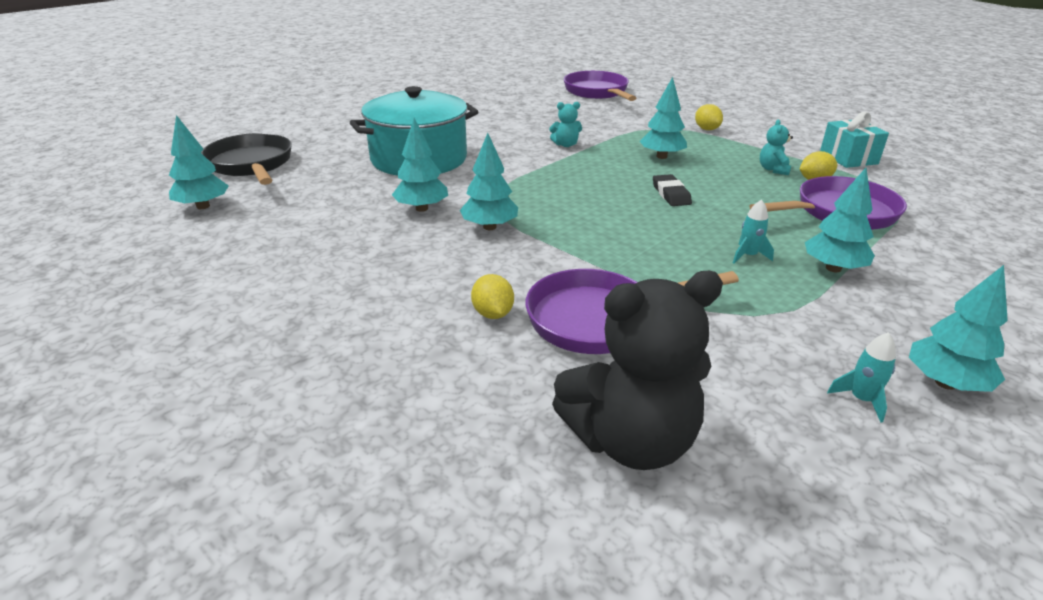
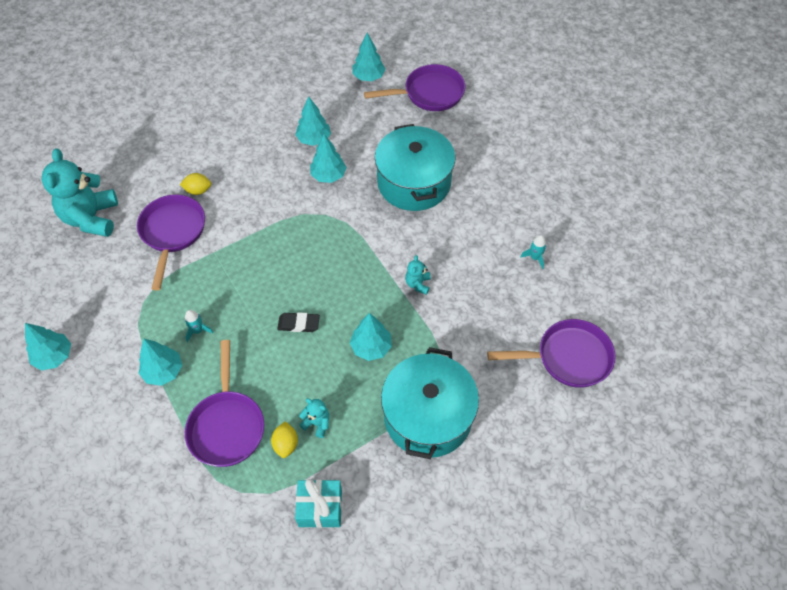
camera: 105 degrees right, 25 degrees up
black pan [201,133,292,185] -> purple pan [364,64,465,111]
turquoise tree [460,133,518,230] -> turquoise tree moved to [295,96,331,146]
black teddy bear [552,271,723,470] -> turquoise teddy bear [42,149,118,237]
yellow lemon [695,104,723,130] -> turquoise pot [381,347,479,459]
turquoise rocket [827,332,896,423] -> turquoise rocket moved to [520,235,546,269]

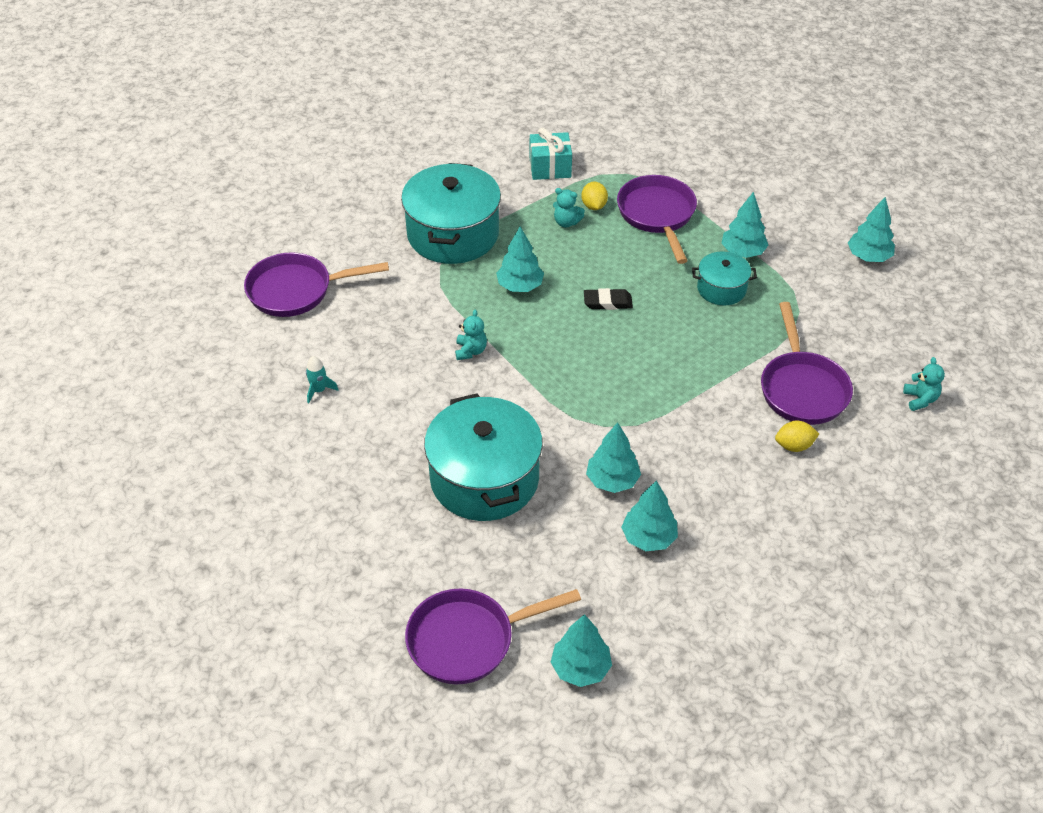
camera: 175 degrees right, 10 degrees down
turquoise teddy bear [42,149,118,237] -> turquoise teddy bear [903,357,945,411], size x0.44
turquoise rocket [185,310,213,342] -> turquoise pot [692,251,757,305]

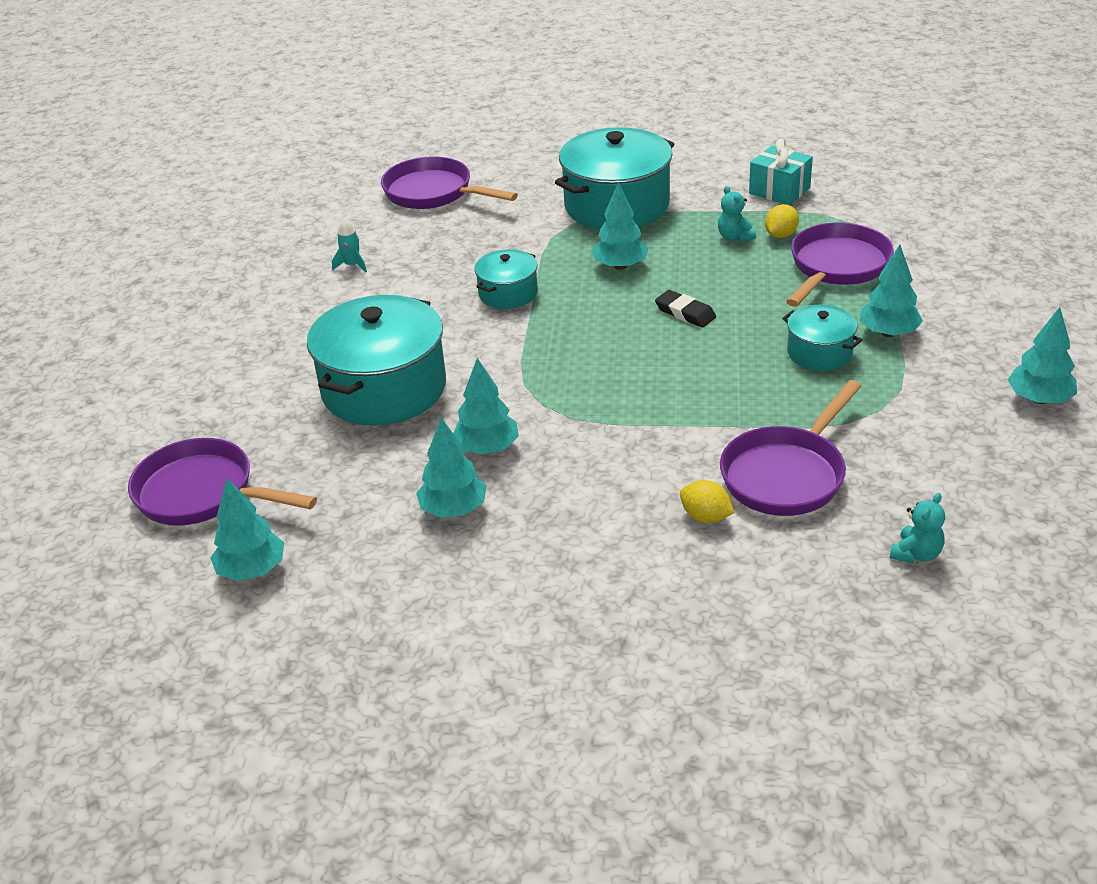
camera: 45 degrees right, 10 degrees down
turquoise teddy bear [455,309,487,360] -> turquoise pot [474,249,538,309]

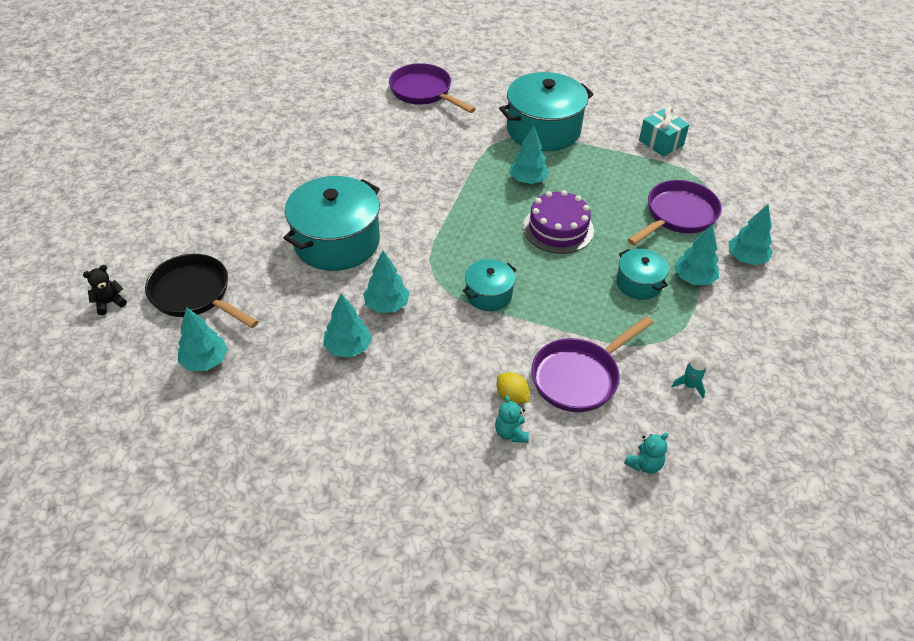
camera: 10 degrees right, 10 degrees up
purple pan [128,438,317,526] -> black pan [145,254,259,328]
turquoise rocket [332,218,367,272] -> turquoise rocket moved to [671,355,706,398]
turquoise pot [474,249,538,309] -> turquoise pot moved to [463,259,516,311]
black eraser [655,290,716,328] -> purple cake [523,190,594,254]
turquoise teddy bear [718,186,756,242] -> turquoise teddy bear moved to [495,395,529,443]
yellow lemon [765,204,799,238] -> none
turquoise tree [1007,307,1077,404] -> turquoise tree moved to [729,204,773,265]
none -> black teddy bear [83,265,127,315]

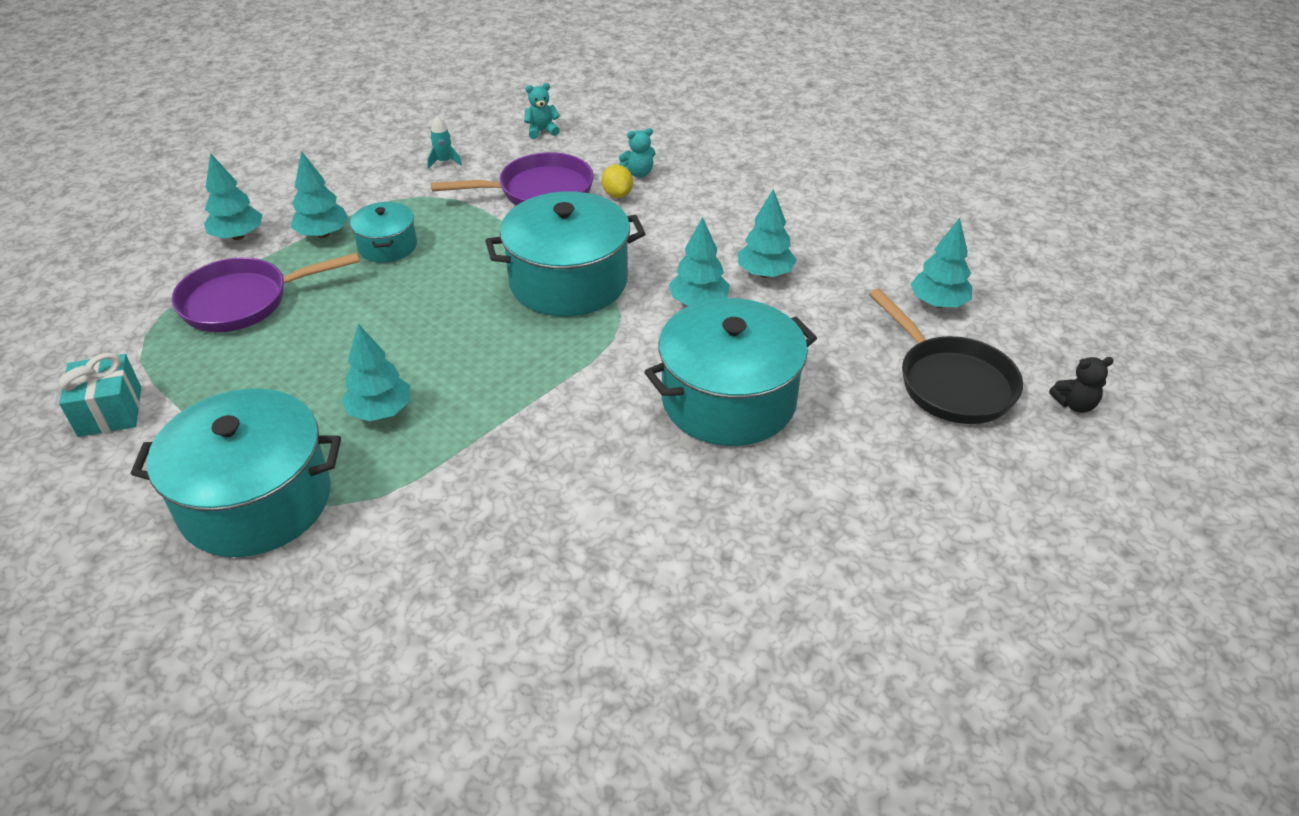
camera: 155 degrees left, 5 degrees down
purple pan [389,63,476,113] -> none
turquoise pot [463,259,516,311] -> turquoise pot [485,191,646,317], size x1.94
turquoise teddy bear [495,395,529,443] -> turquoise teddy bear turned 60 degrees clockwise [619,128,656,177]
purple cake [523,190,594,254] -> none

